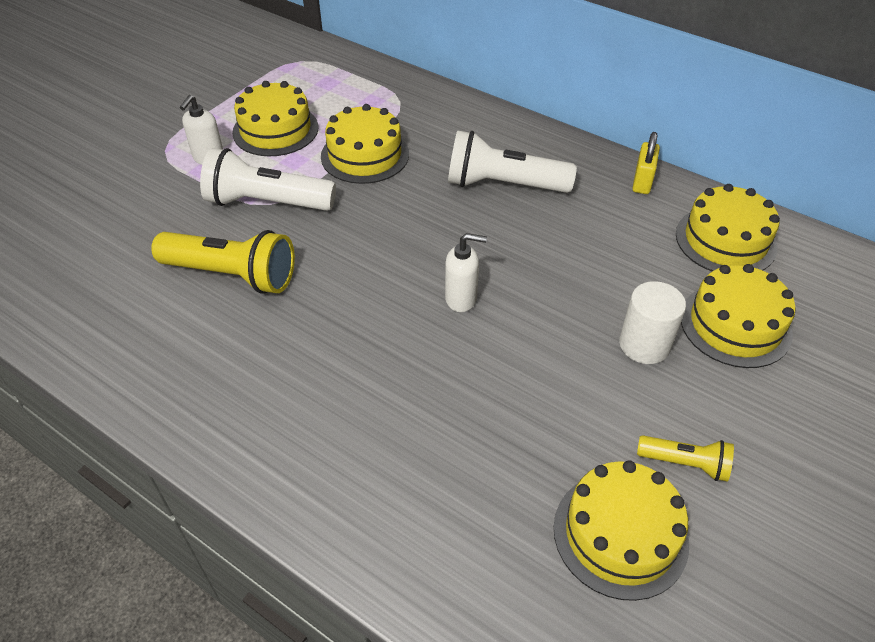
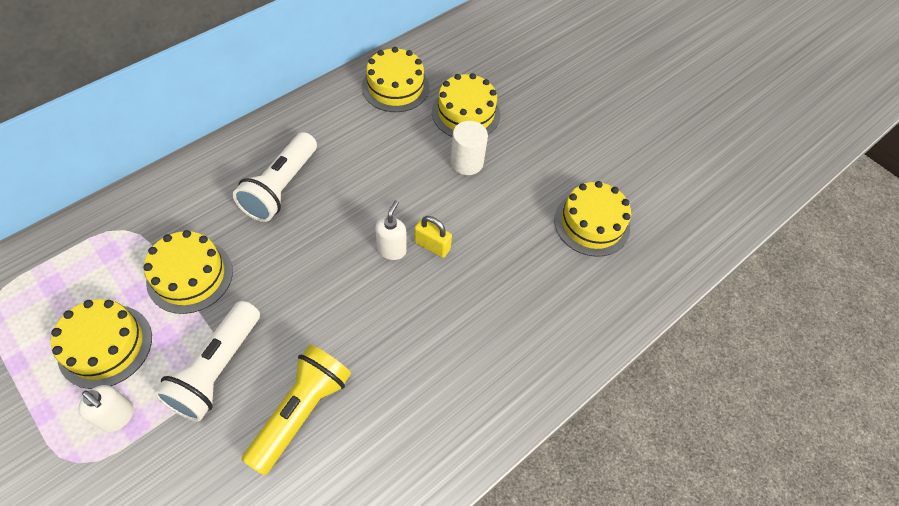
camera: 80 degrees left, 10 degrees up
yellow padlock [633,132,660,194] -> yellow padlock moved to [414,216,452,258]
yellow flashlight [637,435,734,482] -> none

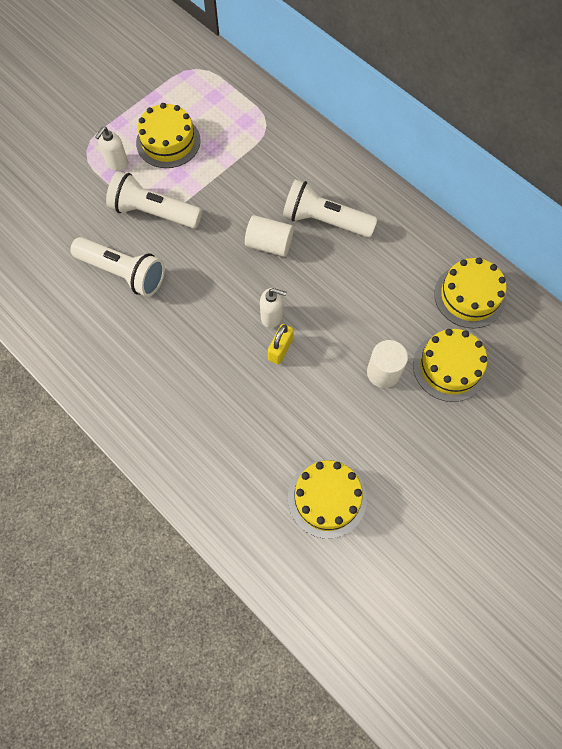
camera: 90 degrees right, 10 degrees up
yellow cake [143,230,233,314] -> none
yellow flashlight [242,345,351,475] -> white flashlight [70,237,165,297]
none -> white cylinder [245,215,294,257]

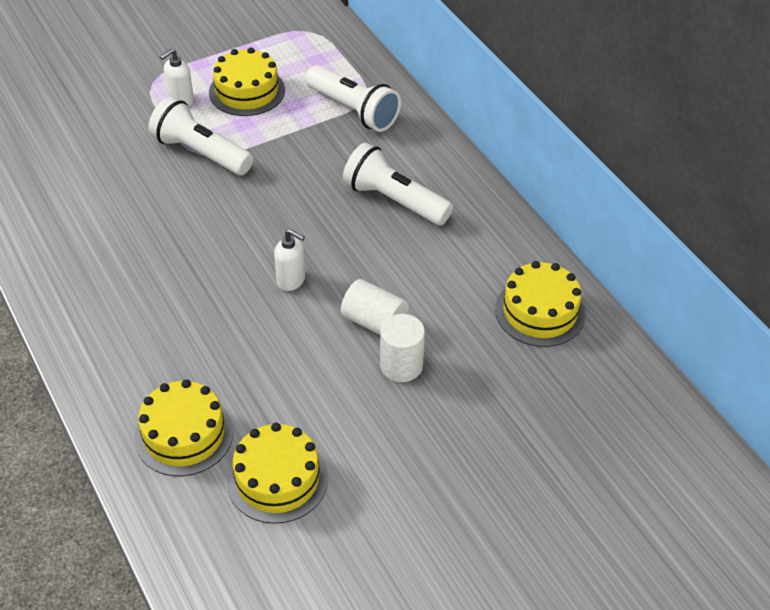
camera: 15 degrees right, 20 degrees down
white flashlight [70,237,165,297] -> white flashlight moved to [305,65,401,132]
white cylinder [245,215,294,257] -> white cylinder moved to [341,279,409,335]
yellow padlock [268,324,294,365] -> none
yellow cake [413,329,487,402] -> yellow cake moved to [134,379,234,476]

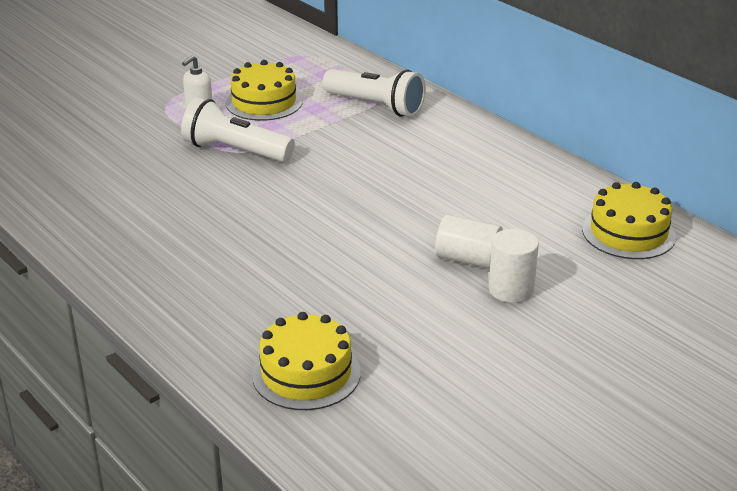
camera: 10 degrees left, 15 degrees down
yellow cake [227,423,328,524] -> none
white soap dispenser [274,229,305,291] -> none
white flashlight [343,142,453,225] -> none

